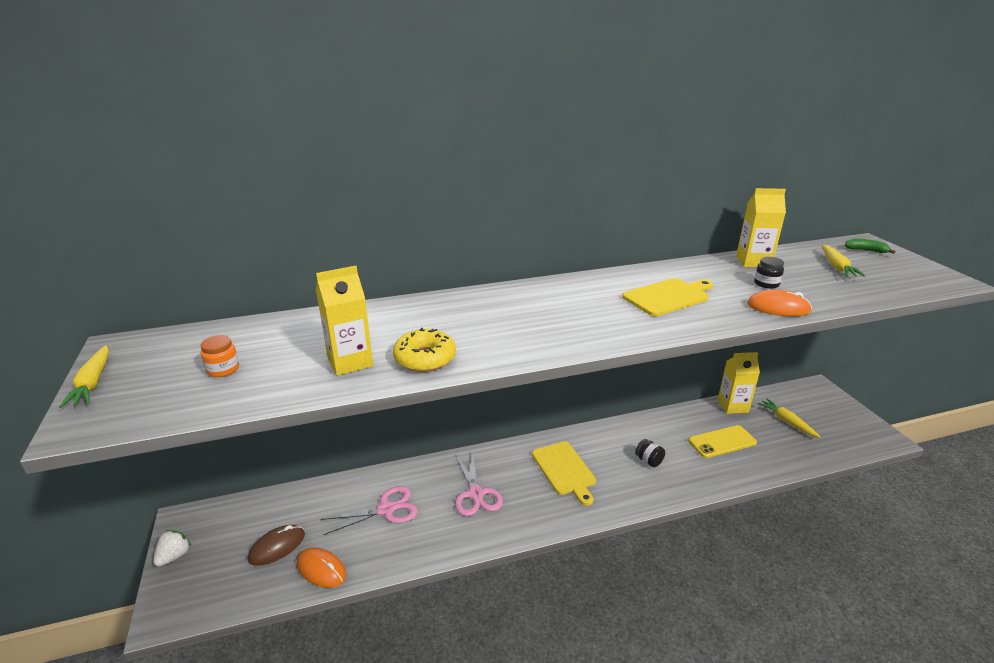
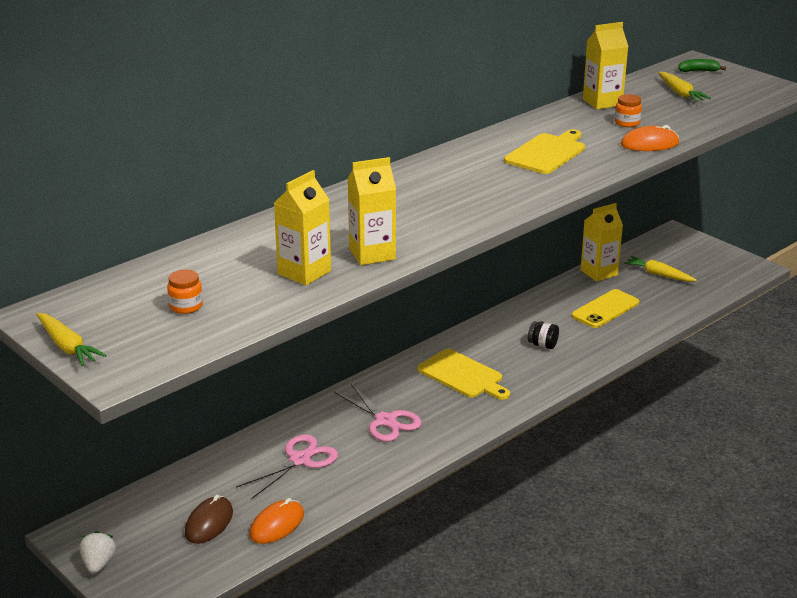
camera: 25 degrees left, 0 degrees up
orange mouse [297,547,346,588] -> orange mouse turned 60 degrees counterclockwise [249,498,304,544]
yellow donut [393,328,456,372] -> yellow carton [348,157,396,265]
black jar [754,257,784,289] -> orange jar [615,94,642,127]

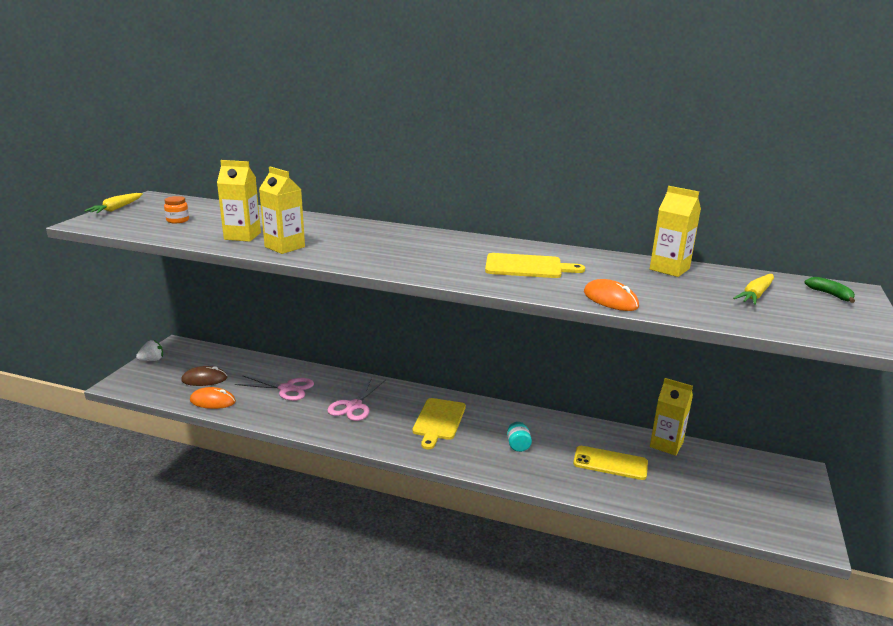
camera: 60 degrees right, 5 degrees down
black jar [528,321,559,349] -> turquoise jar [507,422,532,452]
orange jar [615,94,642,127] -> none
yellow carrot [624,256,697,282] -> none

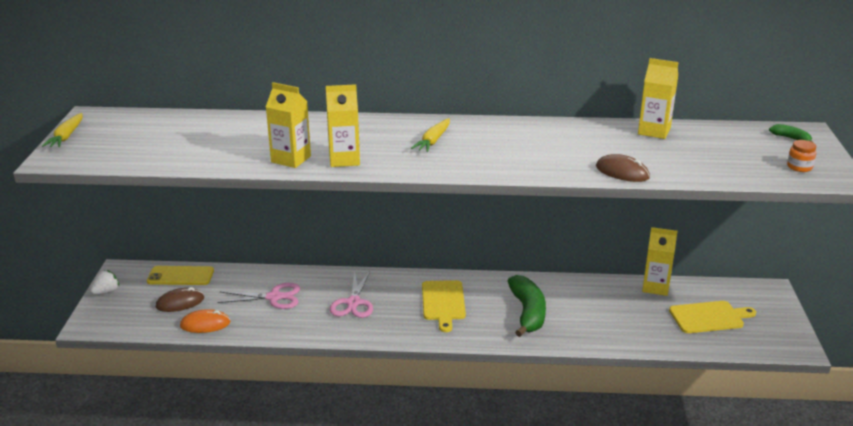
camera: 15 degrees left, 5 degrees up
orange jar [164,196,189,223] -> orange jar moved to [787,140,816,172]
yellow carton [217,160,261,242] -> yellow carton moved to [326,84,360,167]
yellow cutting board [485,253,585,278] -> yellow cutting board moved to [669,301,756,333]
turquoise jar [507,422,532,452] -> green banana [508,275,546,337]
yellow phone [573,446,648,480] -> yellow phone moved to [147,266,214,285]
orange mouse [584,279,639,311] -> brown mouse [596,154,650,182]
yellow carrot [733,274,774,305] -> yellow carrot moved to [411,118,450,152]

